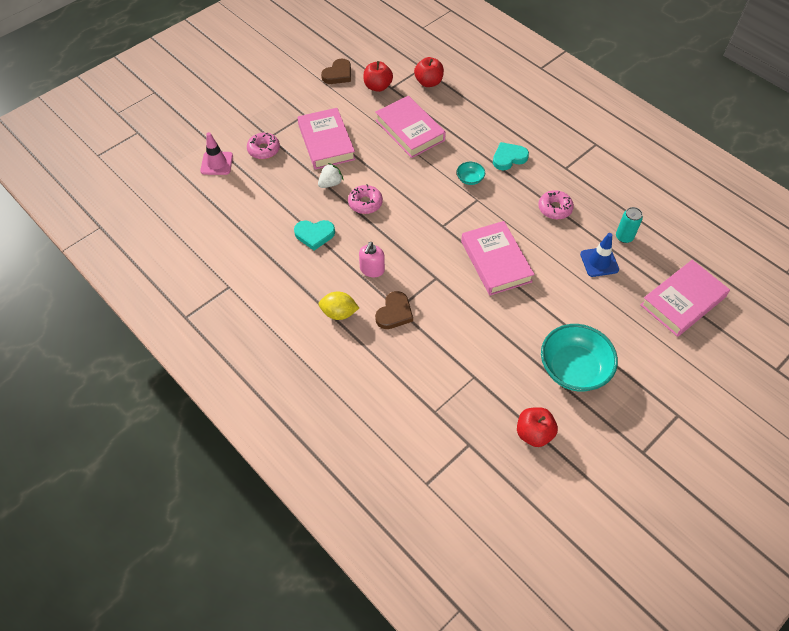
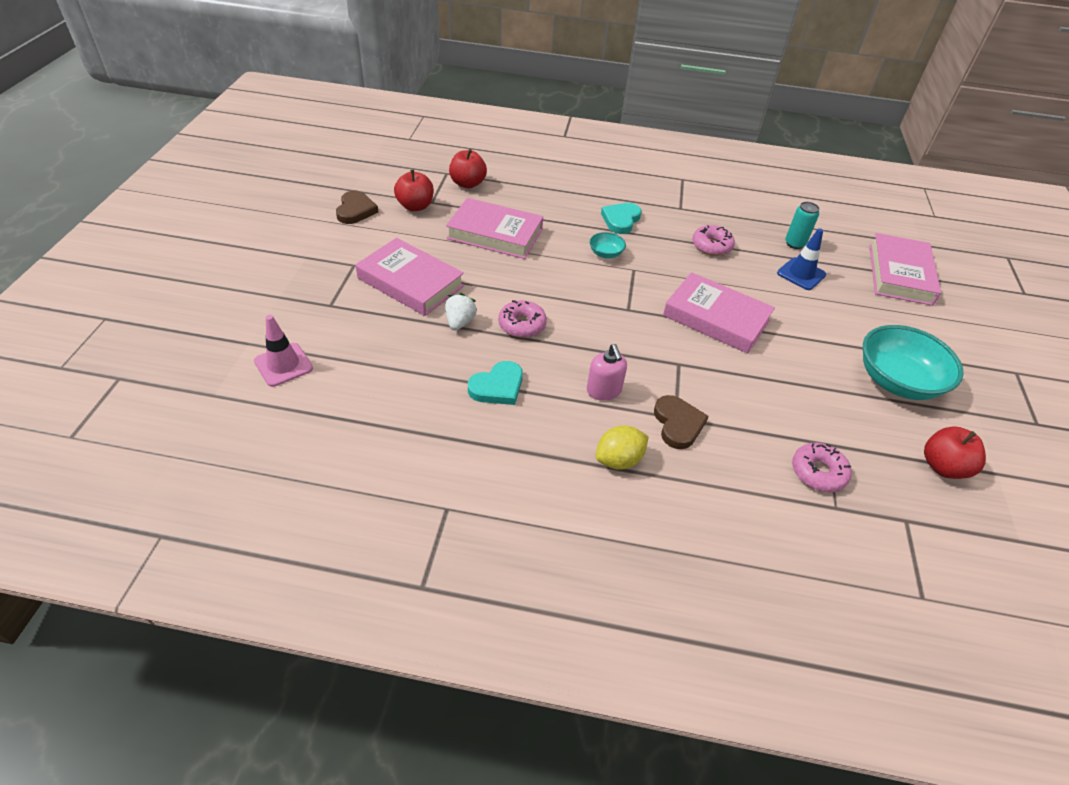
camera: 40 degrees left, 10 degrees down
pink donut [247,133,280,159] -> pink donut moved to [792,443,852,492]

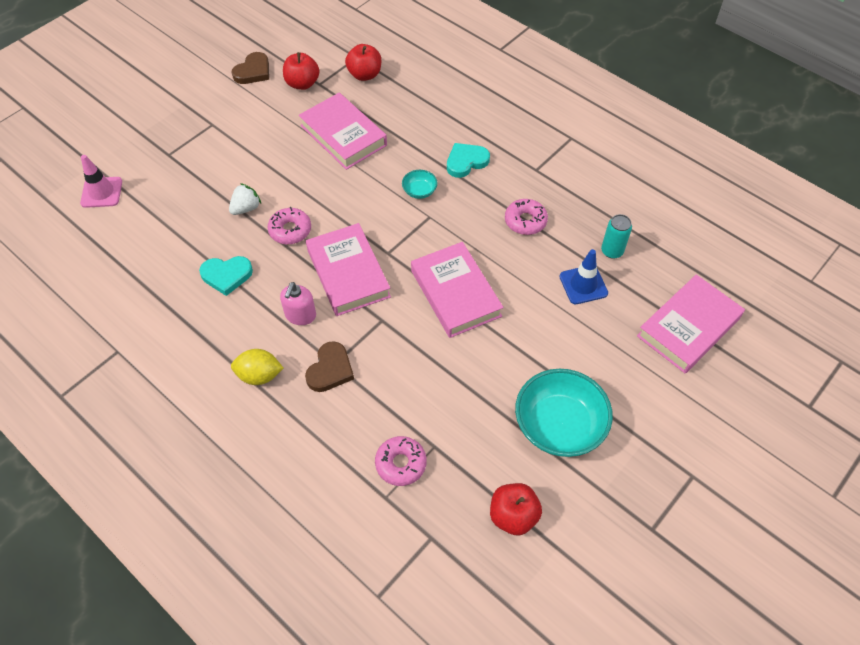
camera: 35 degrees right, 10 degrees up
pink book [355,238,464,316] -> pink book moved to [306,223,391,316]

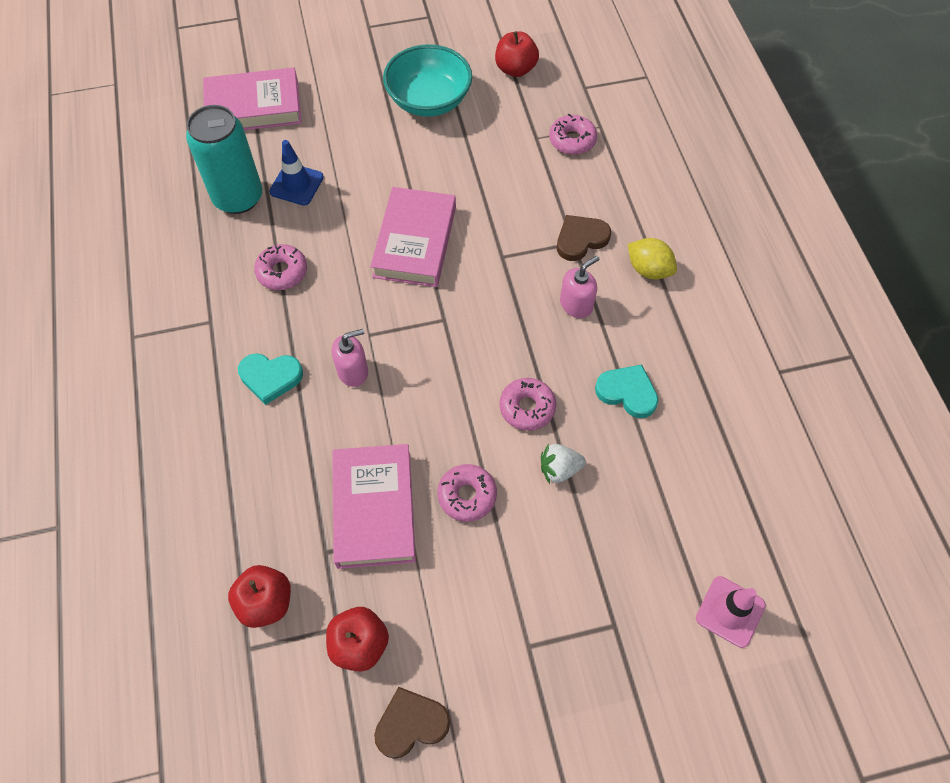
camera: 145 degrees left, 5 degrees up
pink book [306,223,391,316] -> none
turquoise bowl [402,170,437,199] -> pink soap dispenser [332,329,368,387]
turquoise can [601,214,632,259] -> turquoise can [186,105,262,214], size x1.99
none -> pink donut [437,464,497,522]

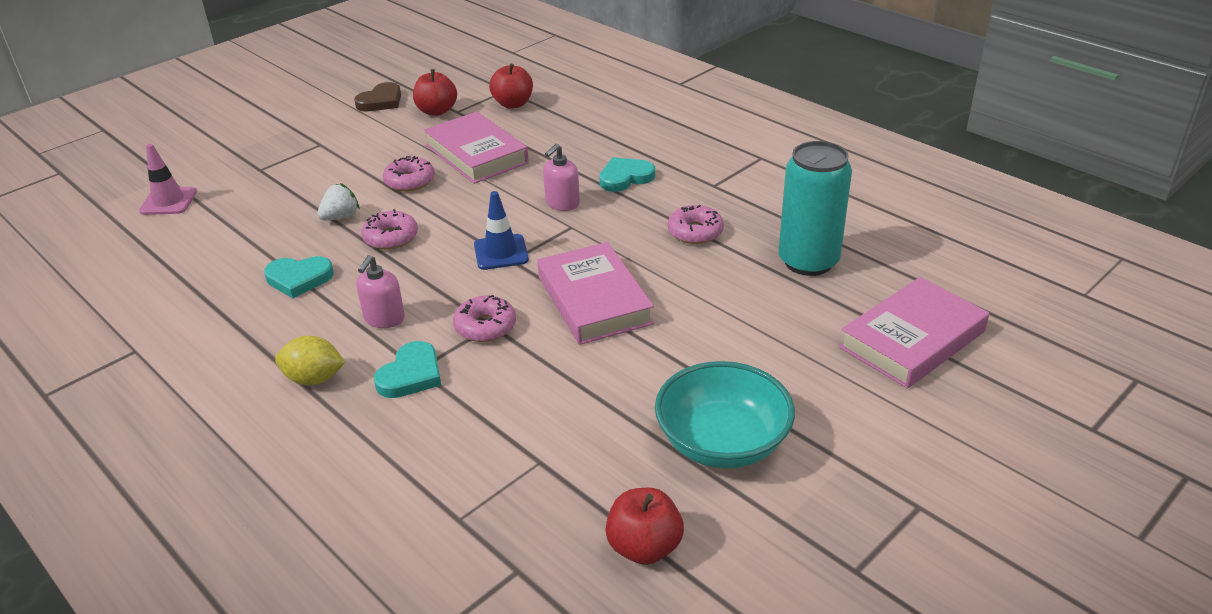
camera: 150 degrees right, 25 degrees down
blue traffic cone [269,140,324,205] -> blue traffic cone moved to [474,191,529,270]
pink donut [549,114,597,155] -> pink donut moved to [453,295,516,342]
brown heart [557,215,611,261] -> turquoise heart [374,341,441,398]

